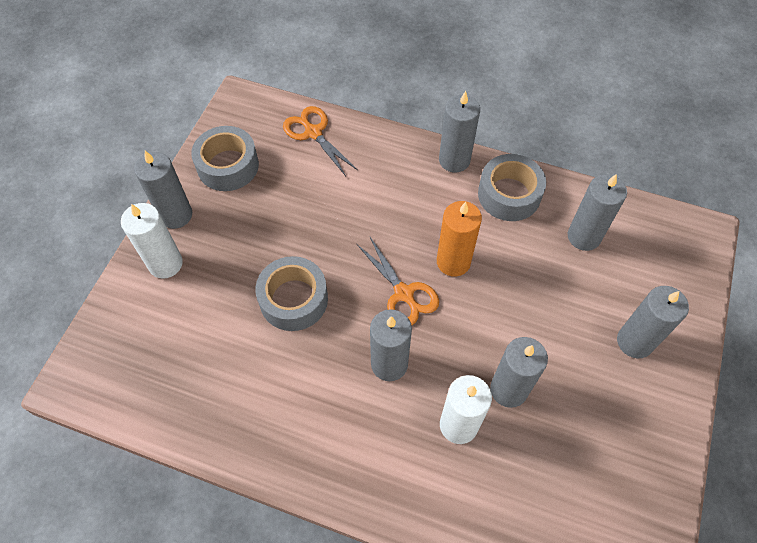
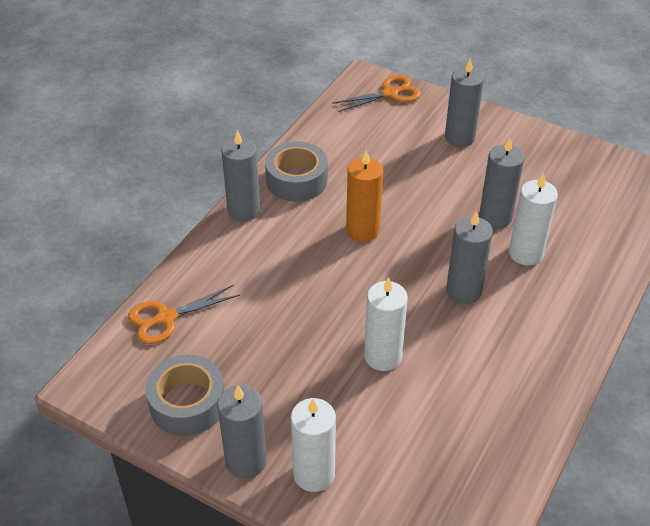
camera: 80 degrees left, 15 degrees down
grey tape [255,256,328,331] -> white candle [364,277,408,371]
orange scissors [358,237,439,326] -> orange scissors moved to [332,75,421,112]
grey candle [568,174,627,251] -> none

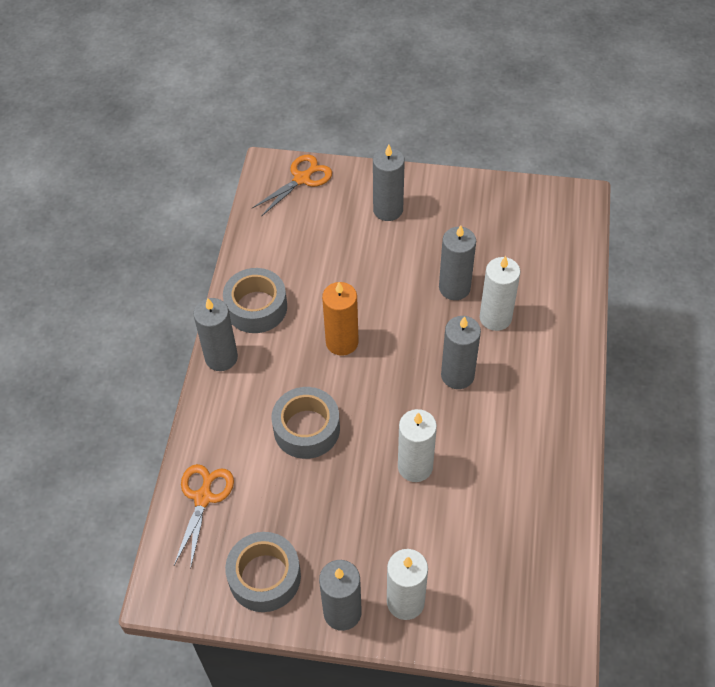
camera: 20 degrees left, 10 degrees up
orange scissors [128,285,240,344] -> orange scissors turned 150 degrees clockwise [174,464,234,569]
none -> grey tape [271,387,340,459]

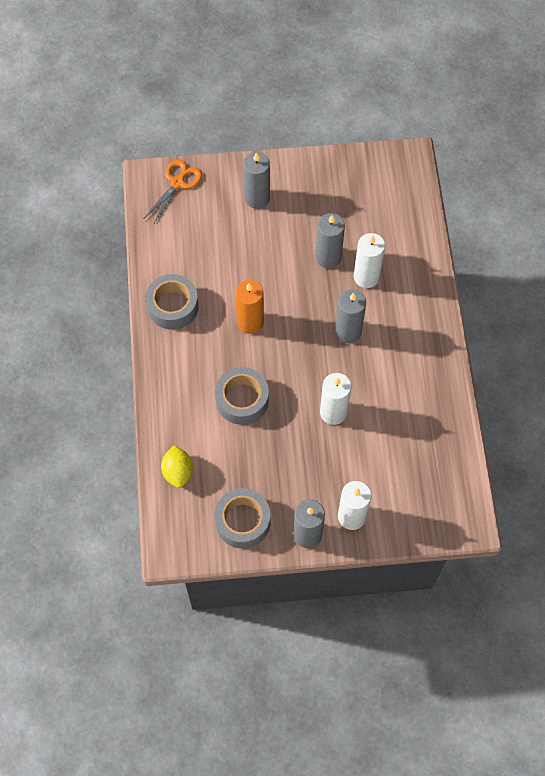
camera: 15 degrees left, 10 degrees up
orange scissors [174,464,234,569] -> yellow lemon [161,445,193,488]
grey candle [194,298,238,371] -> none

